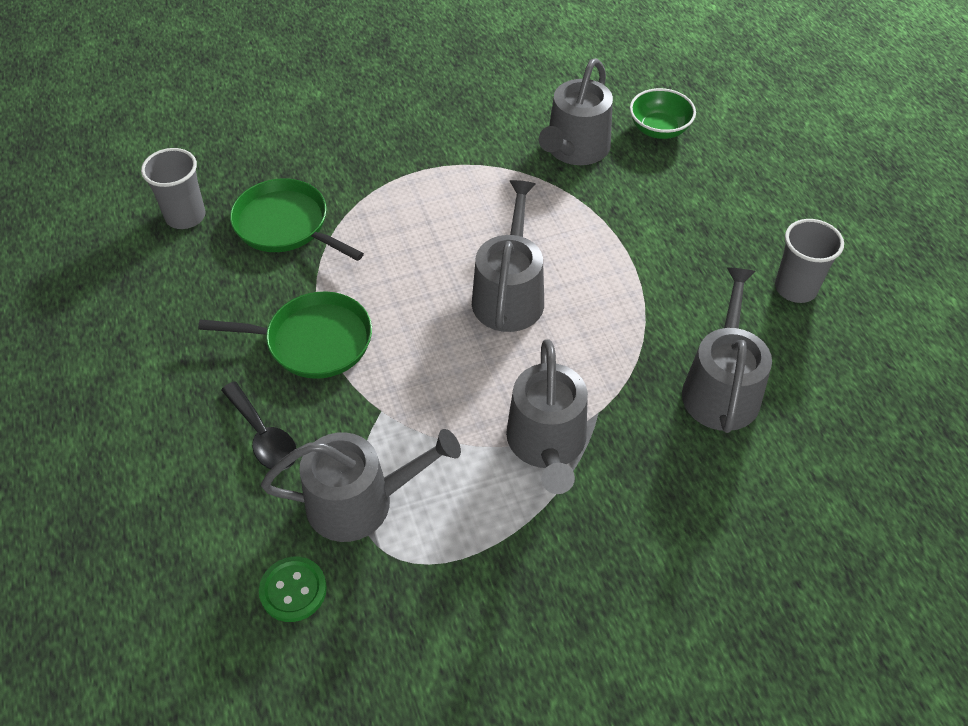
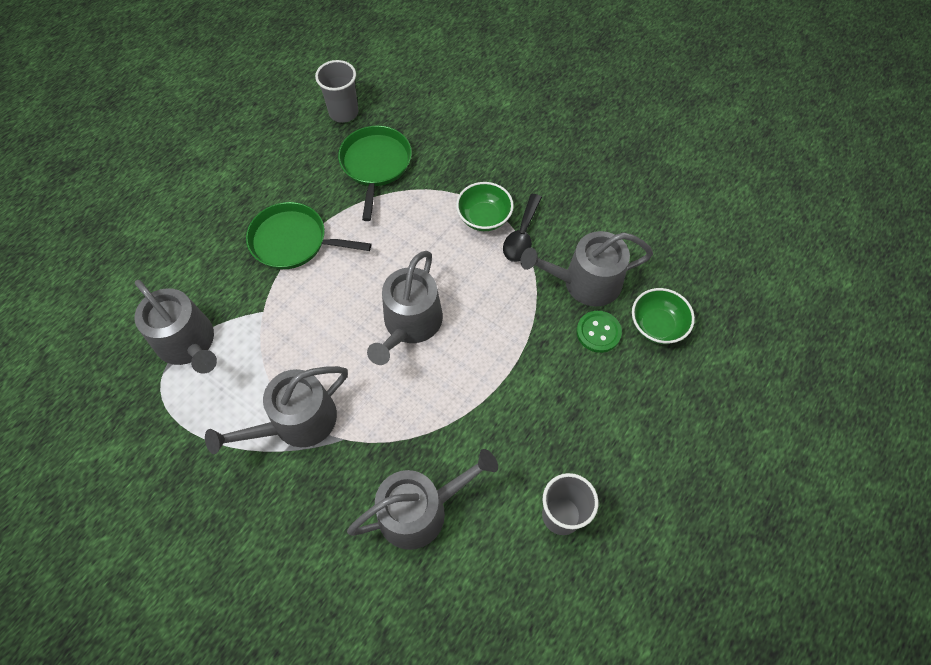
camera: 55 degrees right, 10 degrees up
green pan [198,292,372,379] -> green pan turned 135 degrees clockwise [246,202,371,269]
black spoon [221,381,297,471] -> black spoon moved to [503,194,542,262]
green button [259,557,327,622] -> green button moved to [577,311,622,353]
grey watering can [472,180,544,332] -> grey watering can turned 135 degrees clockwise [367,251,443,365]
none -> green bowl [456,182,514,231]

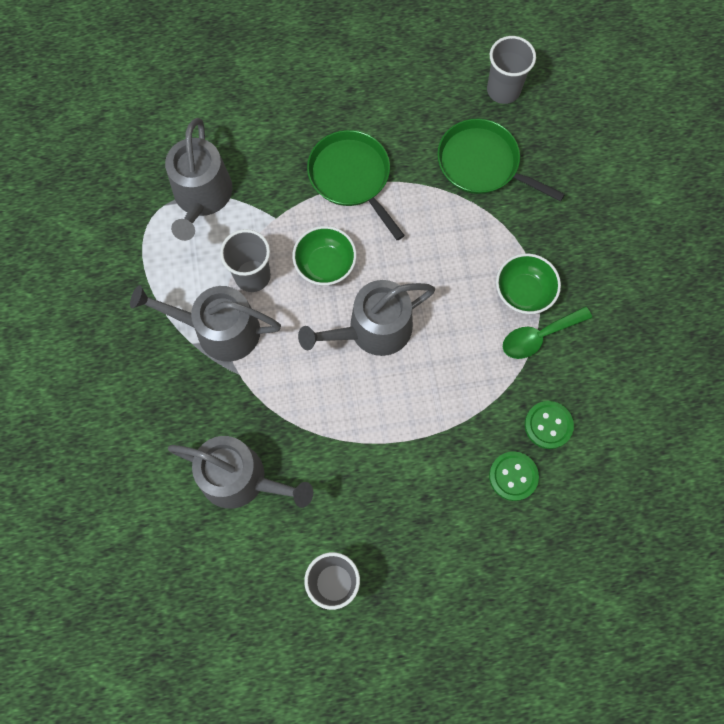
camera: 45 degrees right, 10 degrees up
green pan [338,126,412,221] -> green pan turned 105 degrees counterclockwise [437,119,565,201]
black spoon [503,194,542,262] -> green spoon [503,306,592,359]
grey watering can [520,231,653,306] -> green button [525,401,574,449]
green bowl [632,288,695,344] -> green bowl moved to [292,226,357,285]
none -> grey cup [220,229,271,292]

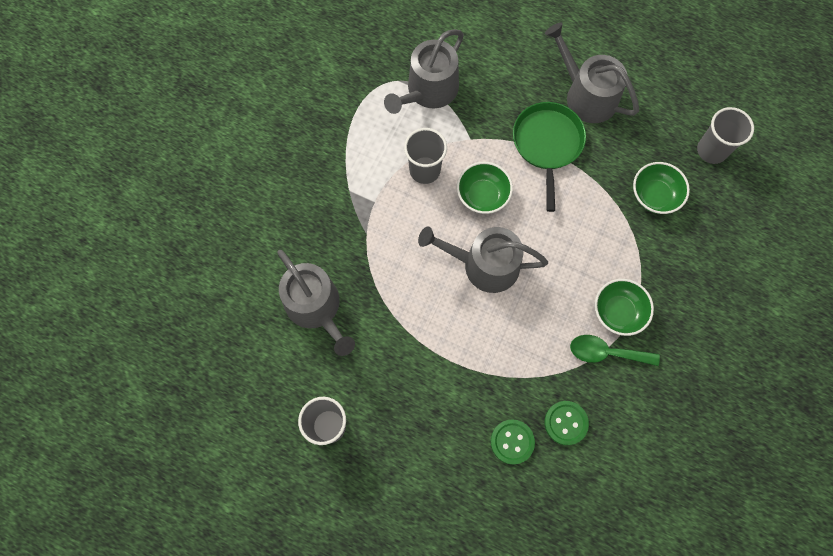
camera: 35 degrees right, 0 degrees up
grey watering can [130,285,281,362] -> grey watering can moved to [545,22,639,123]
green pan [437,119,565,201] -> green bowl [633,162,690,214]

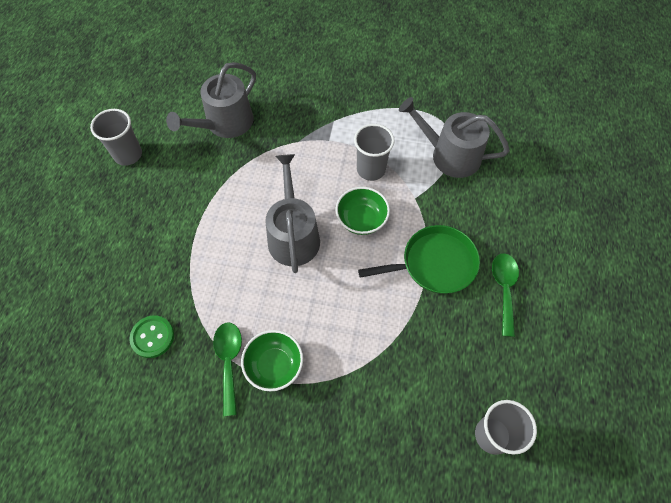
camera: 75 degrees right, 10 degrees down
green button [491,419,535,465] -> none
grey watering can [545,22,639,123] -> green spoon [492,253,519,337]
green bowl [633,162,690,214] -> none

